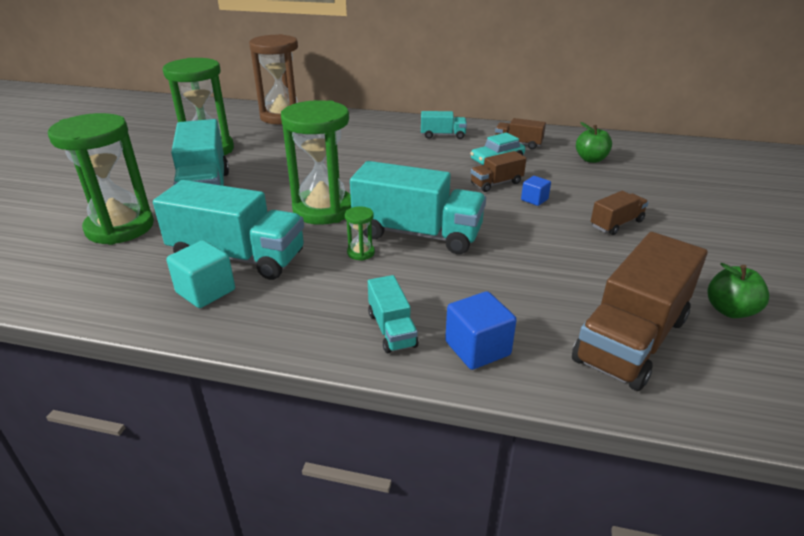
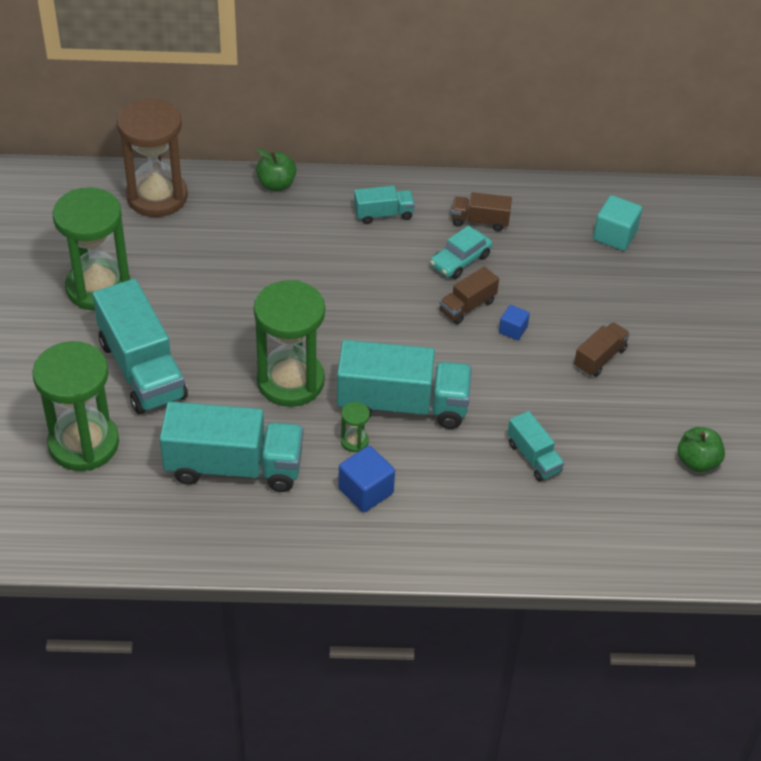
camera: 15 degrees left, 15 degrees up
turquoise cube [166,240,235,308] -> turquoise cube moved to [593,195,642,251]
turquoise truck [368,275,418,353] -> turquoise truck moved to [507,411,564,481]
blue cube [445,291,517,370] -> blue cube moved to [338,446,395,512]
brown truck [572,232,708,391] -> none
green apple [576,122,612,163] -> green apple moved to [256,148,296,191]

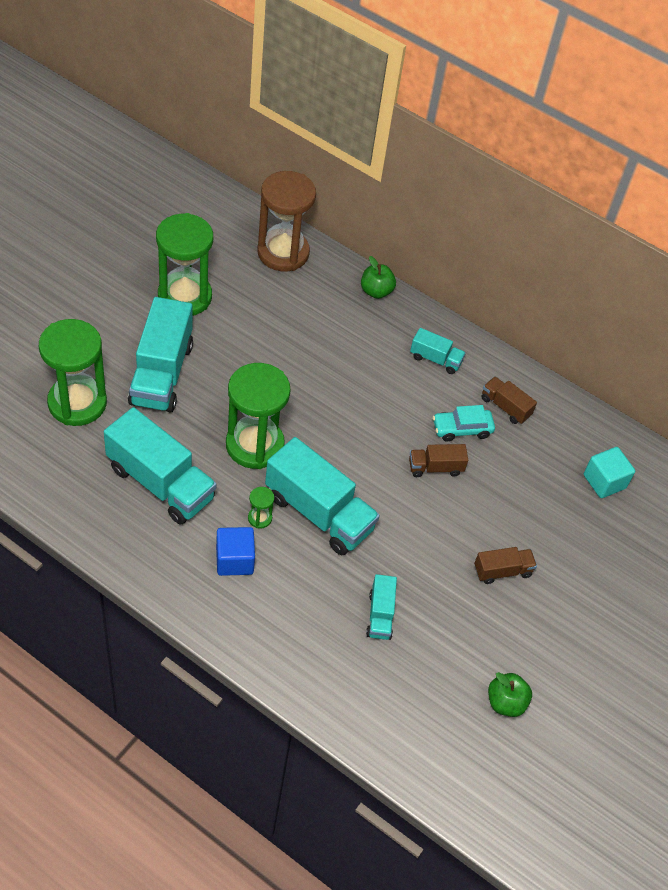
camera: 30 degrees right, 5 degrees up
blue cube [499,305,530,340] -> none

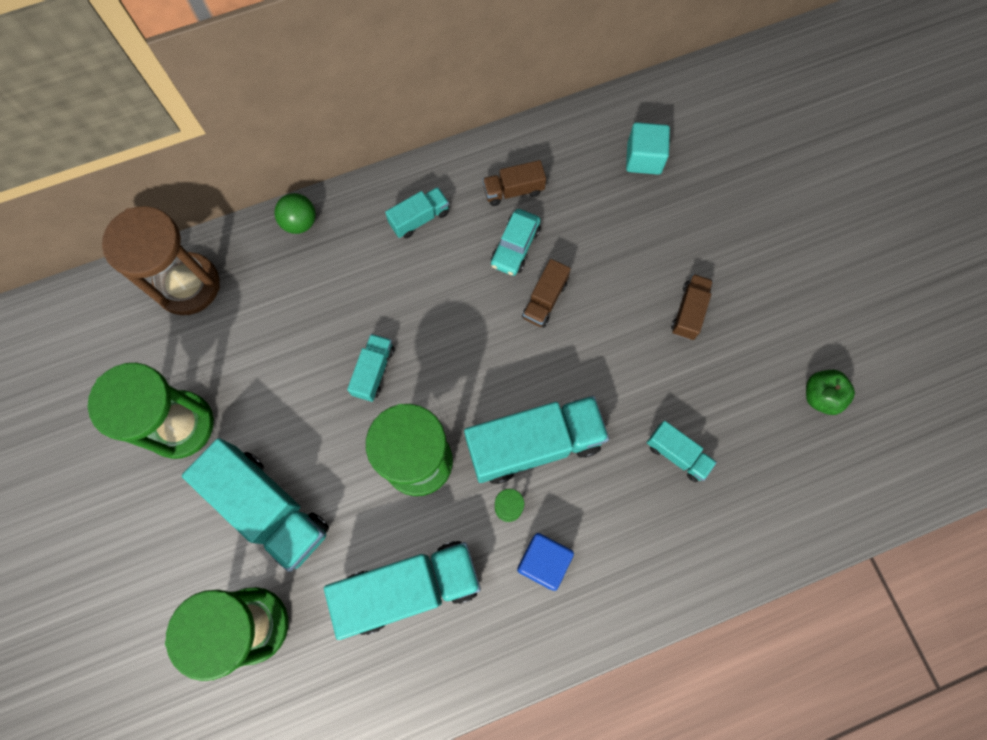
camera: 50 degrees left, 20 degrees up
green apple [361,256,396,299] -> green ball [274,193,316,234]
none -> turquoise truck [347,334,394,402]

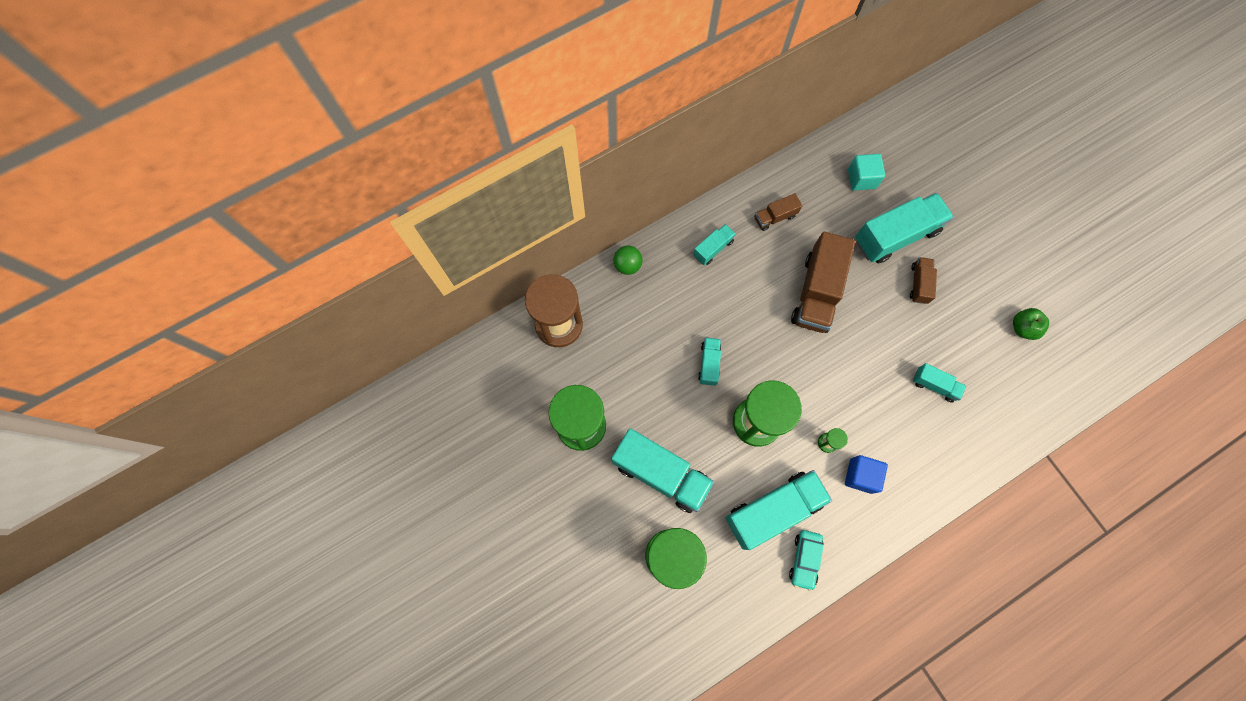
camera: 10 degrees left, 0 degrees up
turquoise truck [464,396,609,484] -> turquoise truck moved to [855,193,954,263]
turquoise car [491,209,541,276] -> turquoise car moved to [789,530,824,591]
brown truck [522,259,571,328] -> brown truck [791,232,855,333], size x2.01

